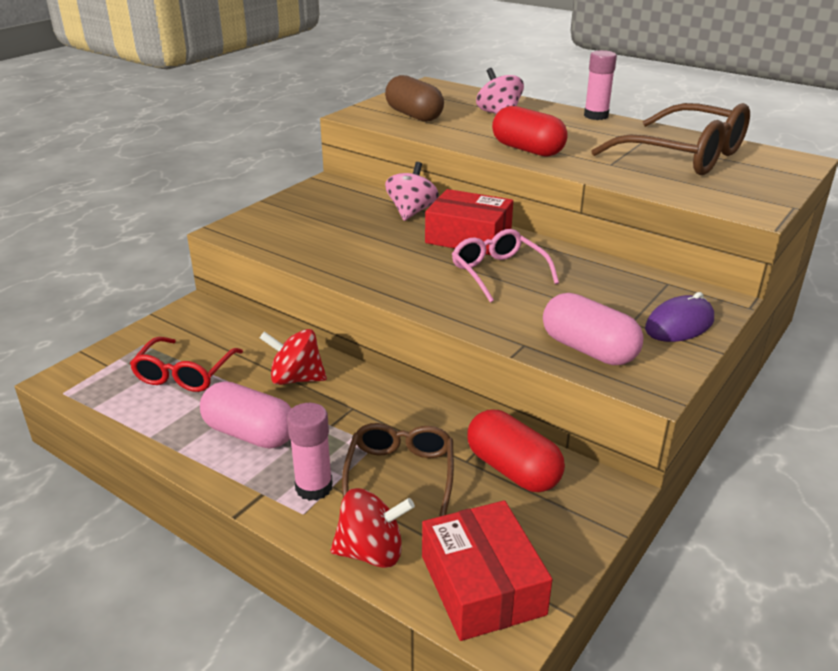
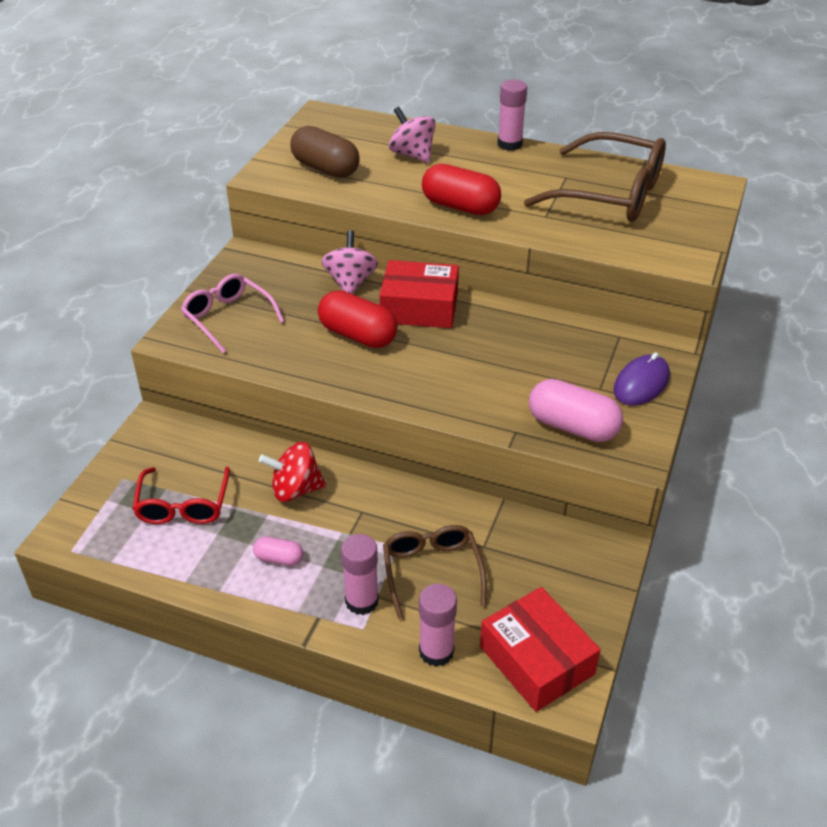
camera: 15 degrees left, 10 degrees up
pink capsule [200,381,292,449] -> pink capsule [253,537,303,566], size x0.52
red spinning top [330,488,415,568] -> pink glue stick [419,584,457,667]
pink glasses [452,229,559,303] -> pink glasses moved to [181,274,284,354]
red capsule [467,410,565,492] -> red capsule moved to [318,290,398,348]

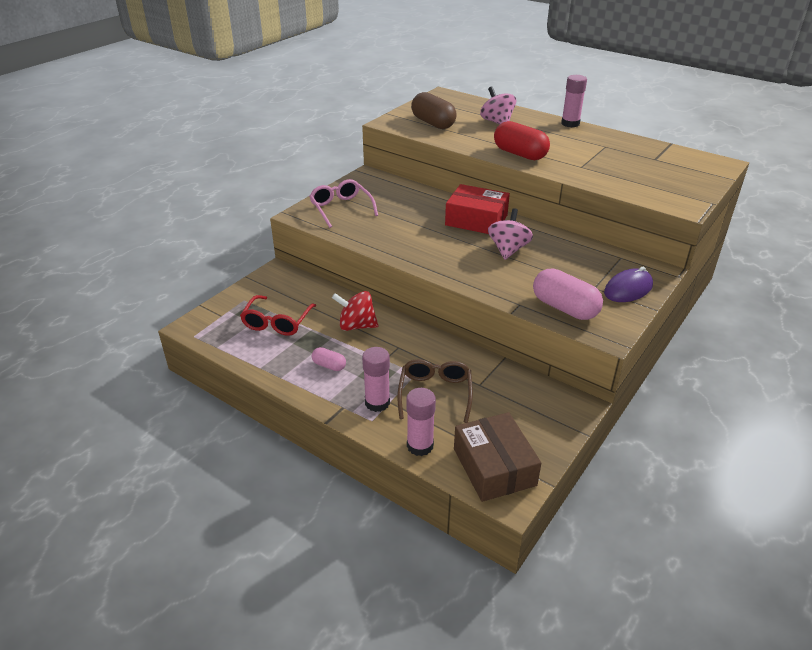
camera: 15 degrees right, 5 degrees down
red capsule [318,290,398,348] -> none
pink spinning top [322,231,378,294] -> pink spinning top moved to [488,208,533,260]
red box [480,587,601,712] -> brown box [454,412,541,502]
brown glasses [524,132,666,222] -> none

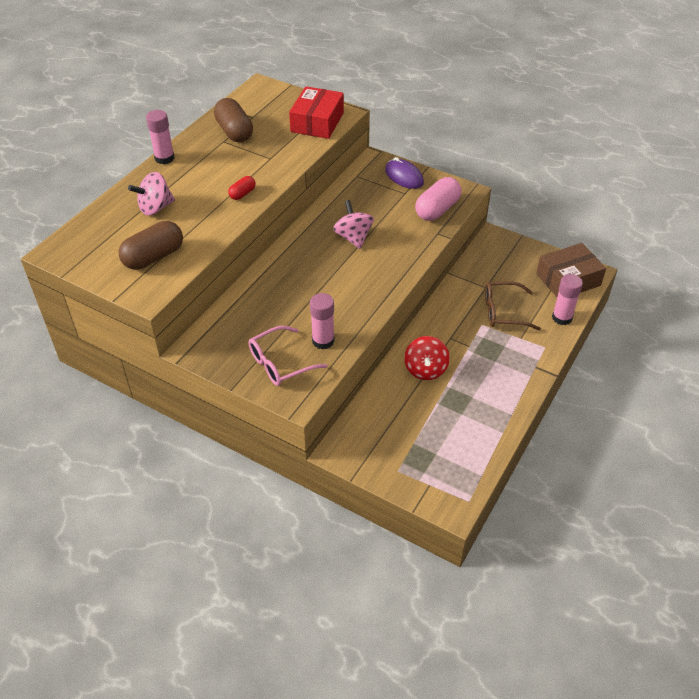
camera: 95 degrees left, 10 degrees up
red glasses [240,295,316,336] -> none
pink capsule [312,347,346,371] -> none
pink glue stick [362,347,390,412] -> pink glue stick moved to [310,293,335,350]
red box [445,184,510,234] -> red box moved to [289,86,344,139]
pink spinning top [488,208,533,260] -> pink spinning top turned 60 degrees clockwise [333,200,374,249]
red capsule [494,121,550,160] -> red capsule [228,176,256,200], size x0.52
none -> brown capsule [214,98,253,142]

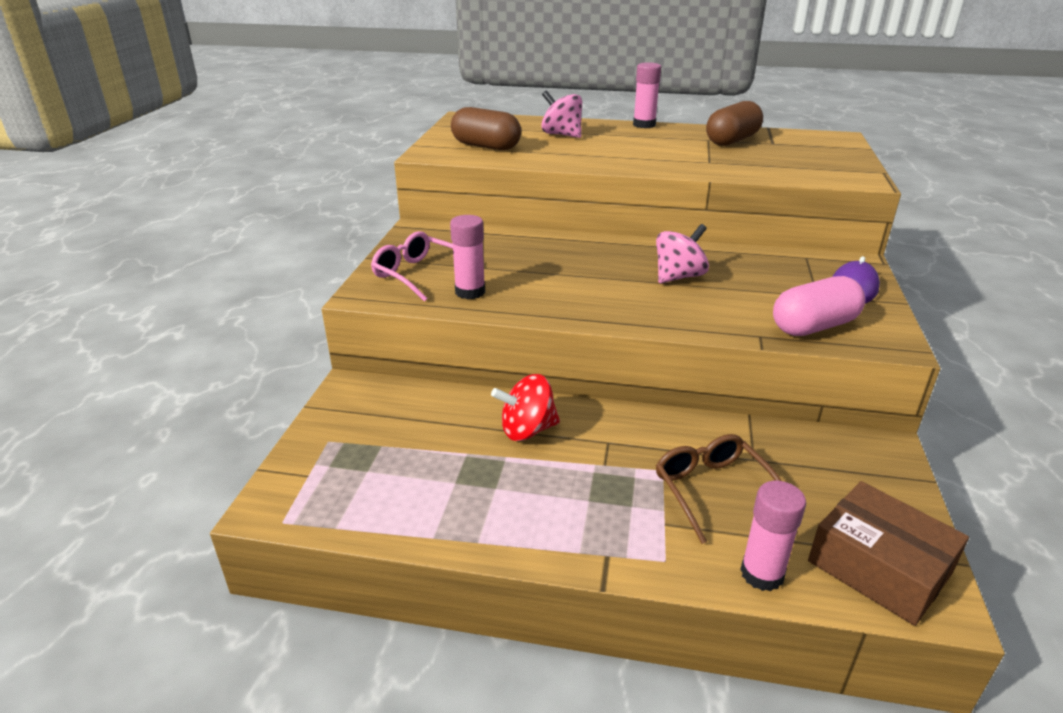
camera: 70 degrees right, 15 degrees down
red capsule [228,176,256,200] -> none
red box [289,86,344,139] -> none
pink capsule [415,177,462,221] -> pink capsule turned 45 degrees counterclockwise [773,276,865,336]

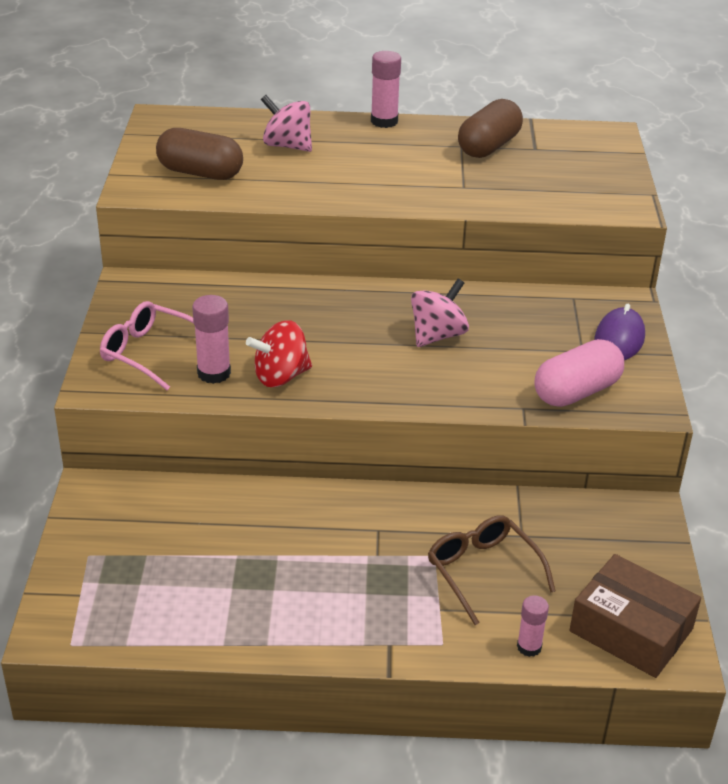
camera: 10 degrees left, 5 degrees up
red spinning top [491,374,560,441] -> red spinning top moved to [246,320,312,387]
pink glue stick [740,481,806,591] -> pink glue stick [517,595,549,657], size x0.65

